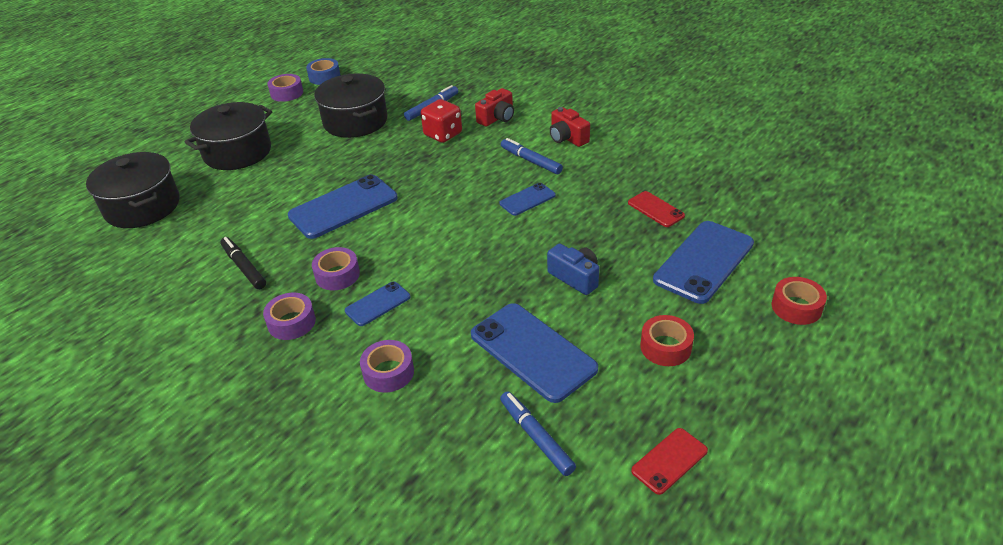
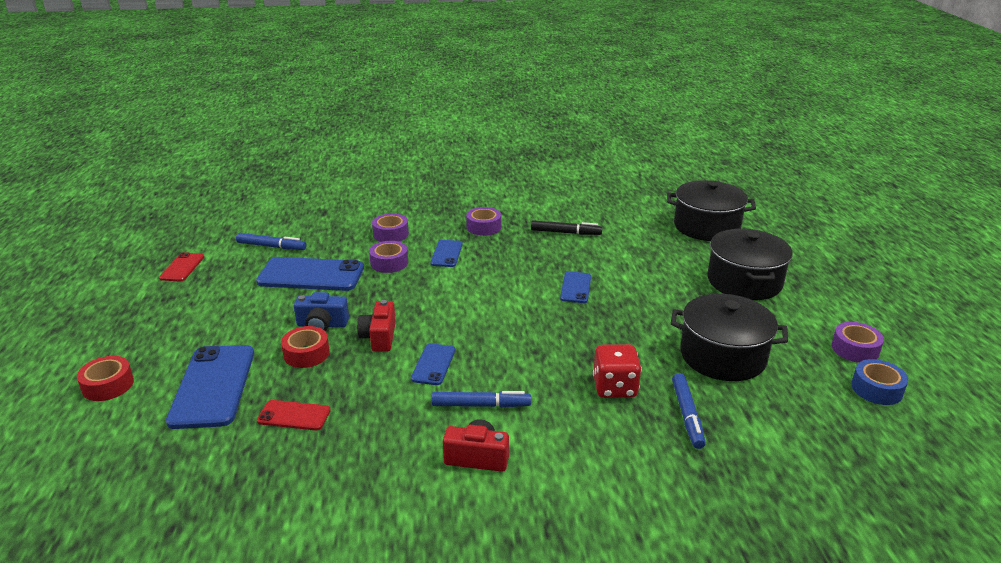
camera: 135 degrees right, 10 degrees down
blue phone [288,175,398,239] -> blue phone [560,272,591,303], size x0.52
purple tape [312,247,360,290] -> purple tape moved to [369,241,408,273]
red camera [475,88,514,127] -> red camera moved to [357,300,396,352]
red tape [640,315,694,366] -> red tape moved to [281,326,330,368]

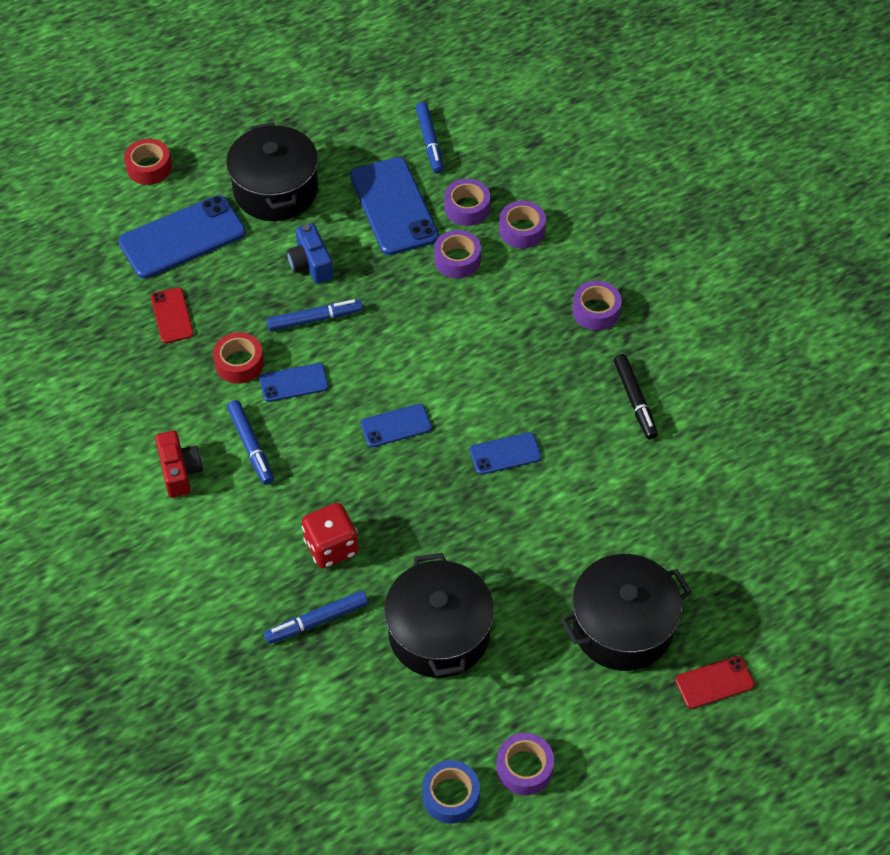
camera: 65 degrees right, 25 degrees up
red phone [159,252,204,282] -> red phone moved to [675,656,755,709]
red tape [281,326,330,368] -> red tape moved to [213,332,264,384]
red camera [357,300,396,352] -> blue marker [267,299,363,331]
blue phone [431,240,463,267] -> blue phone moved to [360,404,432,447]
black pot [667,180,756,241] -> black pot moved to [226,122,318,221]
none -> purple tape [444,179,490,226]

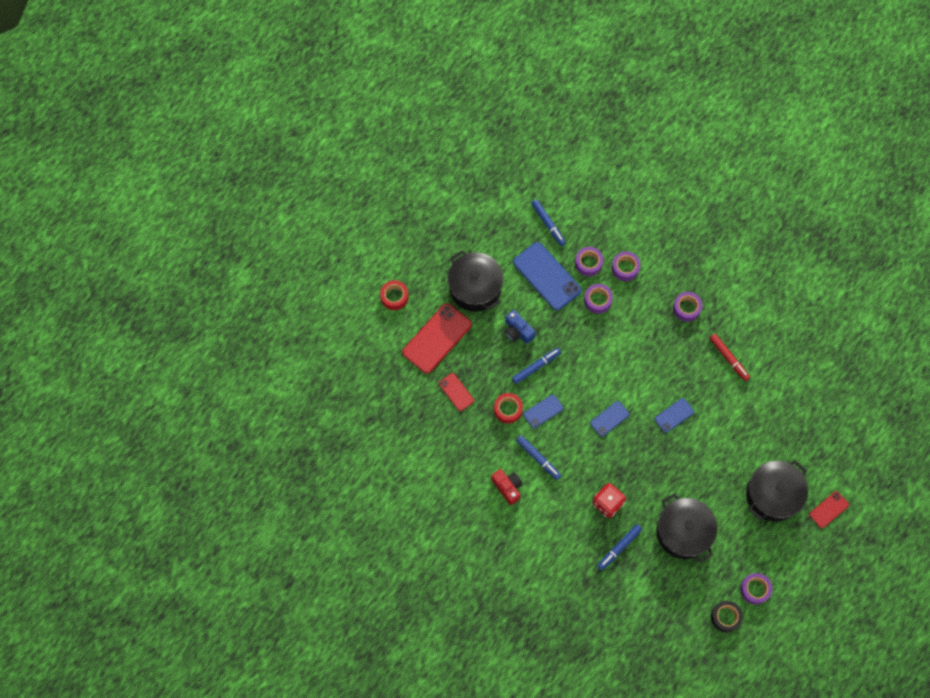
camera: 20 degrees left, 15 degrees up
blue phone [118,195,246,279] -> red phone [402,303,472,374]
blue tape [422,760,480,824] -> black tape [711,601,743,632]
black marker [614,354,658,439] -> red marker [709,334,750,381]

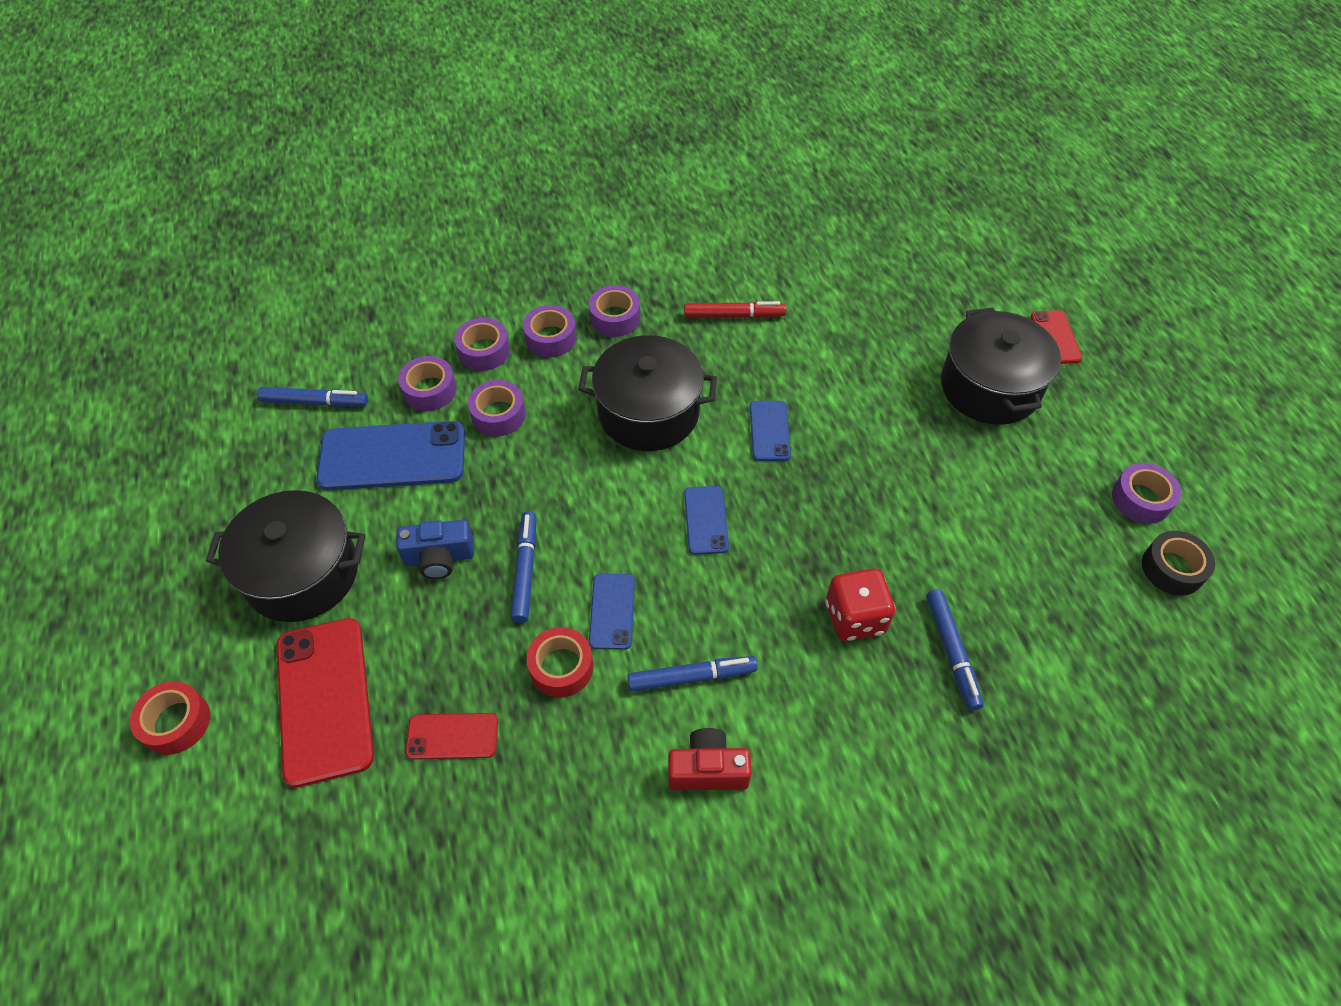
camera: 55 degrees left, 15 degrees down
black pot [656,493,717,563] -> black pot moved to [578,335,717,451]
none -> purple tape [523,305,577,357]

